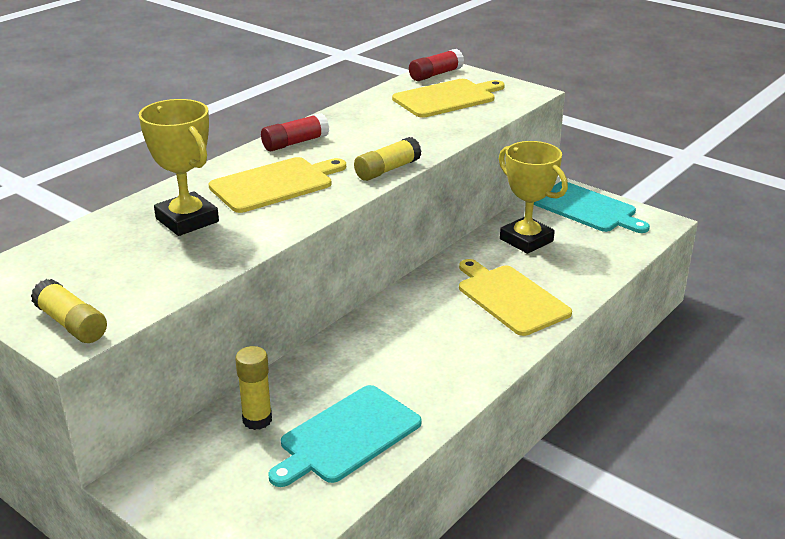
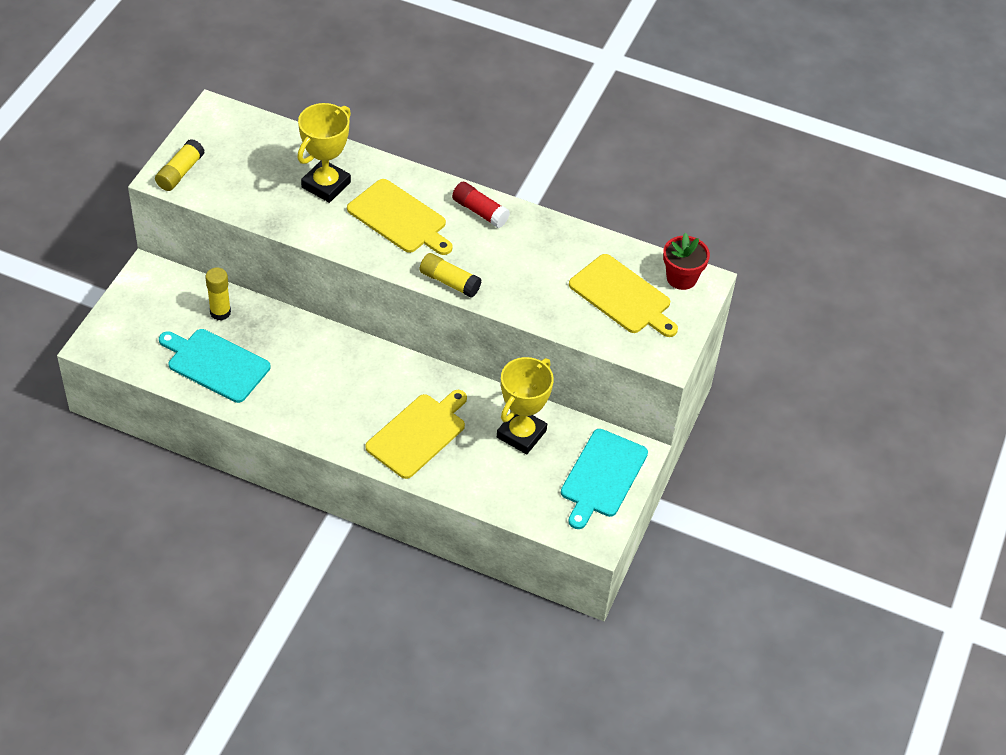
camera: 70 degrees right, 20 degrees up
red glue stick [409,49,464,81] -> red flower pot [663,233,710,290]

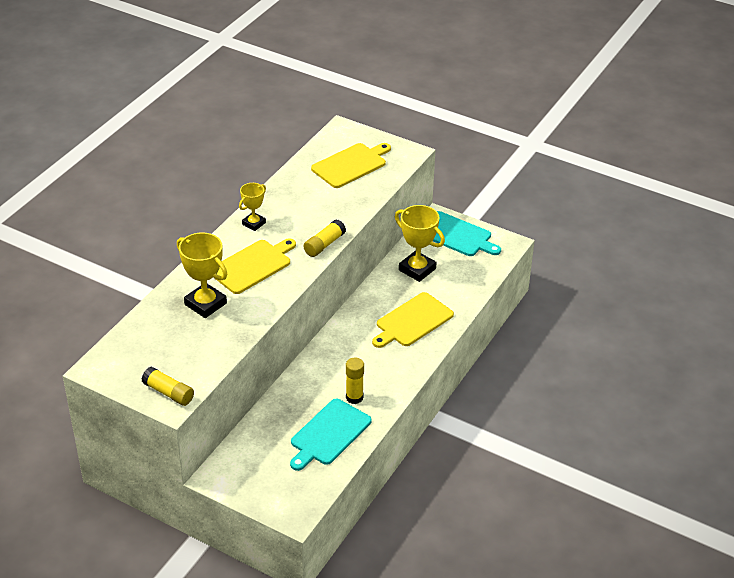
camera: 80 degrees left, 10 degrees down
yellow glue stick [205,268,231,321] -> yellow glue stick moved to [346,357,364,404]
yellow cutting board [365,390,467,479] -> yellow cutting board turned 90 degrees counterclockwise [372,292,454,348]
red glue stick [452,182,510,228] -> yellow trophy [239,183,266,231]
red flower pot [663,233,710,290] -> none

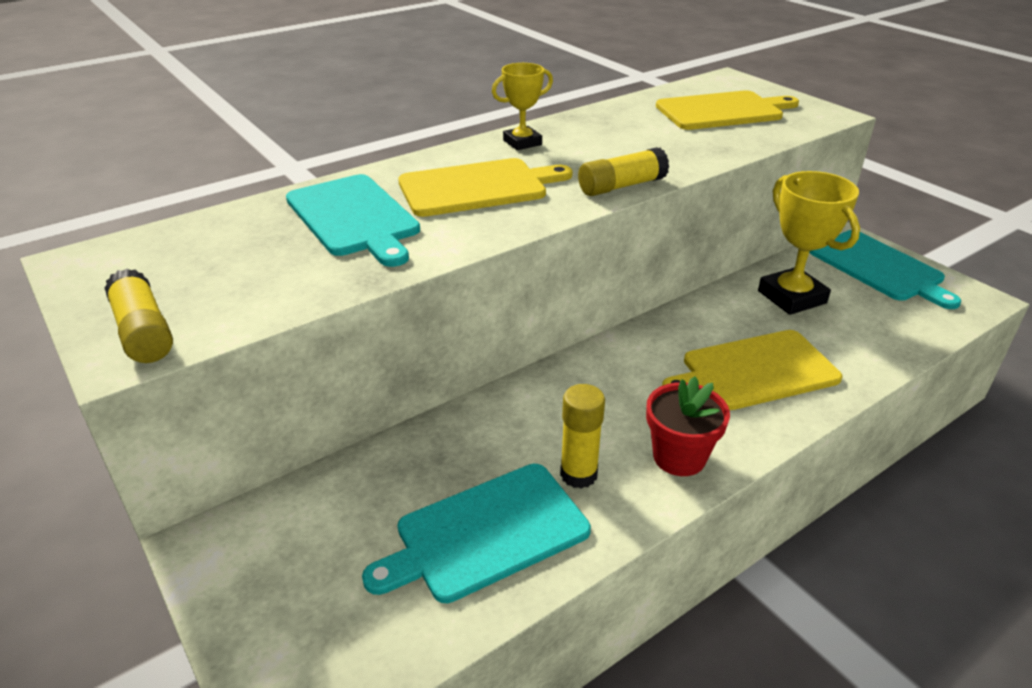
camera: 25 degrees right, 5 degrees down
yellow trophy [177,232,227,318] -> turquoise cutting board [286,174,420,267]
none -> red flower pot [646,376,730,476]

